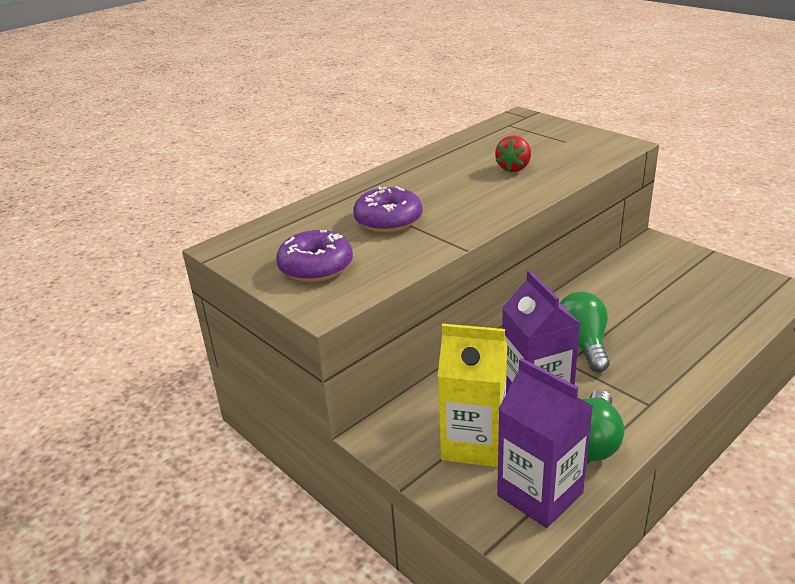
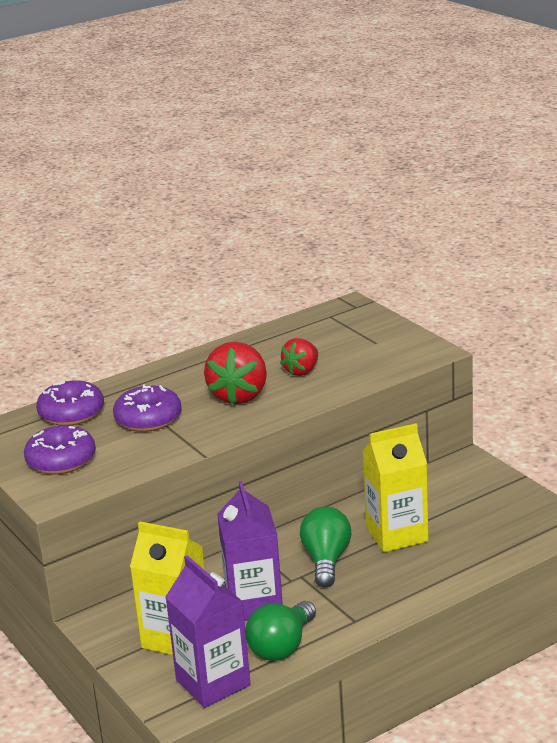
camera: 10 degrees right, 5 degrees down
none -> purple donut [36,380,104,426]
none -> red strawberry [204,342,267,404]
none -> yellow carton [363,423,429,552]

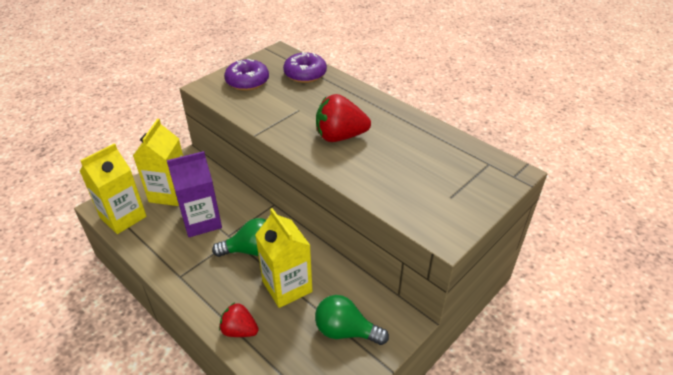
camera: 75 degrees right, 15 degrees up
purple donut [113,384,182,432] -> none
purple carton [165,555,251,708] -> yellow carton [80,143,147,234]
green light bulb [245,601,316,661] -> green light bulb moved to [315,295,389,345]
red strawberry [280,338,318,376] -> red strawberry moved to [219,303,259,337]

